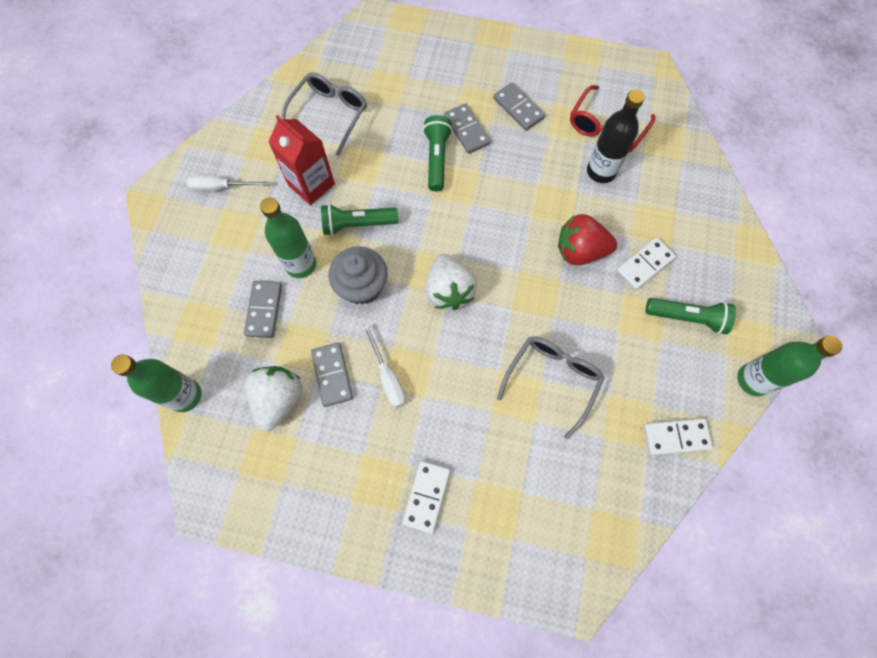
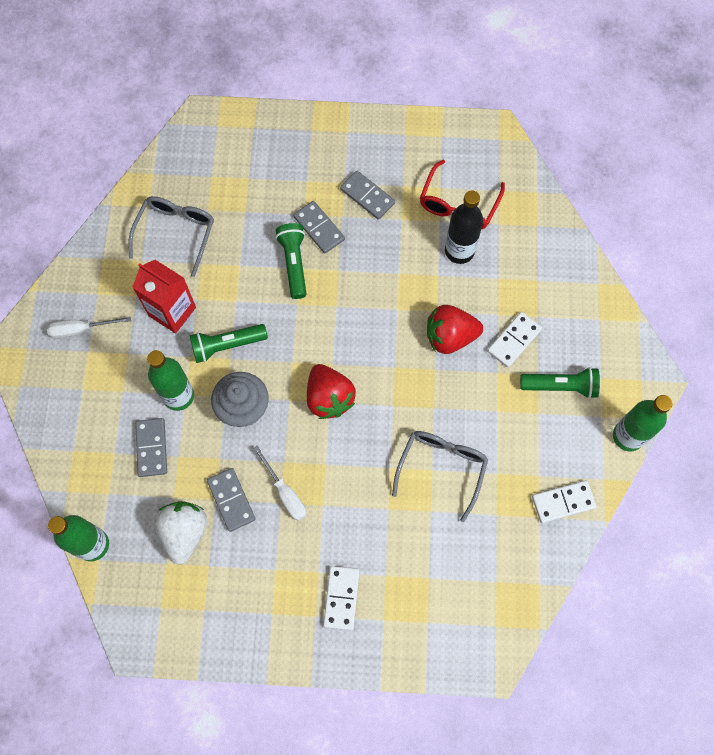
camera: 10 degrees left, 0 degrees up
white strawberry [425,254,477,310] -> red strawberry [307,364,356,419]

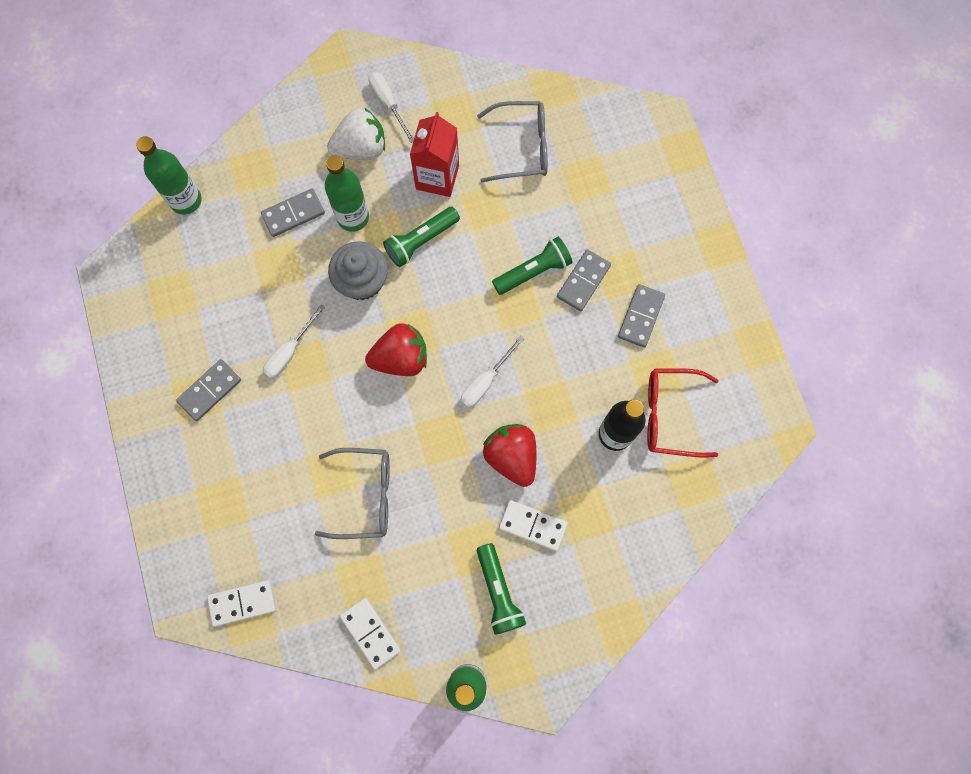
camera: 70 degrees right, 5 degrees up
white strawberry [154,501,207,564] -> white strawberry moved to [327,108,385,160]
green flashlight [189,324,268,363] -> green flashlight turned 90 degrees counterclockwise [383,207,460,267]
grey domino [207,468,255,532] -> grey domino moved to [176,359,241,421]
red strawberry [307,364,356,419] -> red strawberry turned 150 degrees counterclockwise [365,323,427,376]
white domino [323,566,360,630] -> white domino moved to [207,580,276,627]
none -> white screwdriver [461,336,524,408]

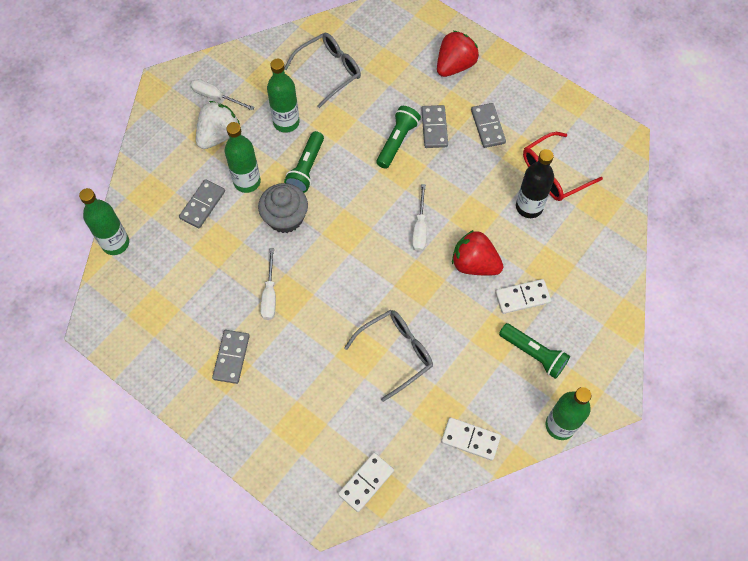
camera: 35 degrees left, 10 degrees down
red strawberry [365,323,427,376] -> red strawberry moved to [437,30,479,77]
red carton [410,112,459,197] -> green bottle [267,59,300,133]

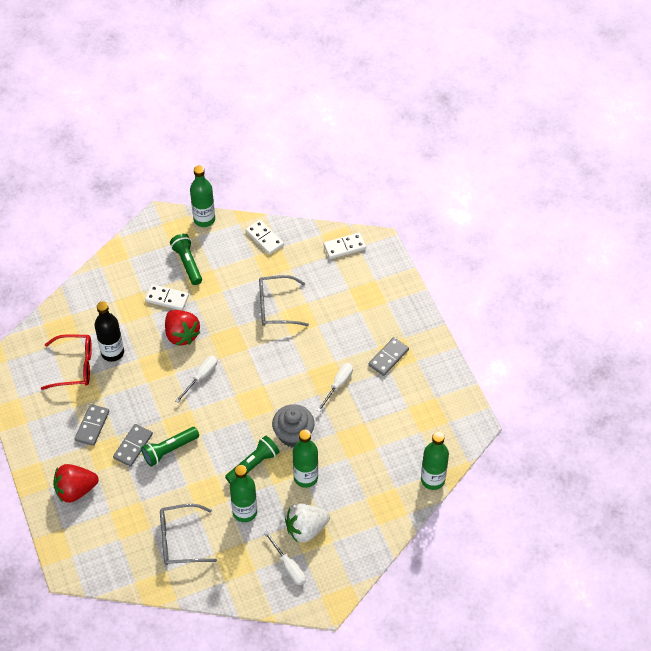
camera: 150 degrees left, 10 degrees down
grey domino [179,179,225,228] -> none

